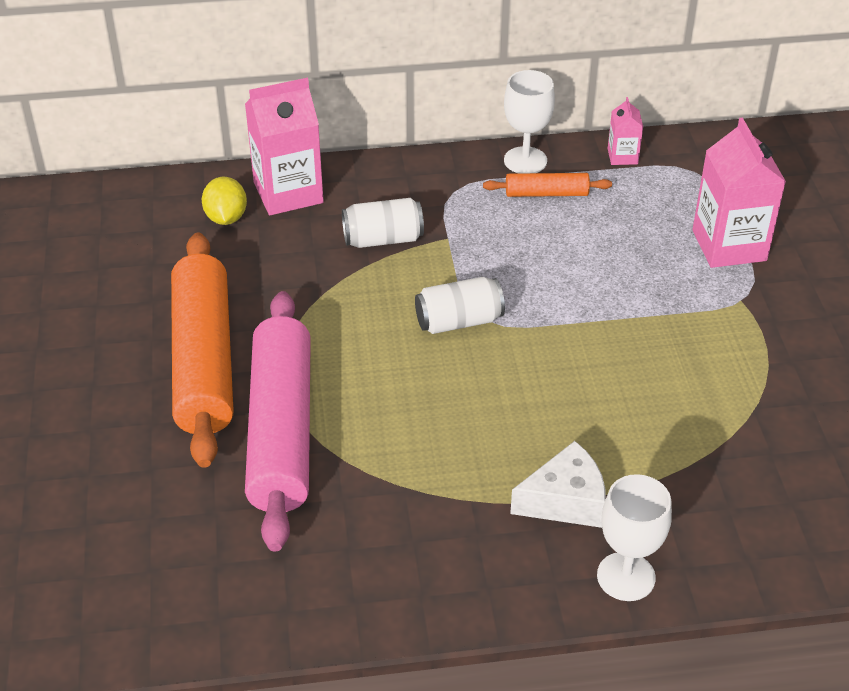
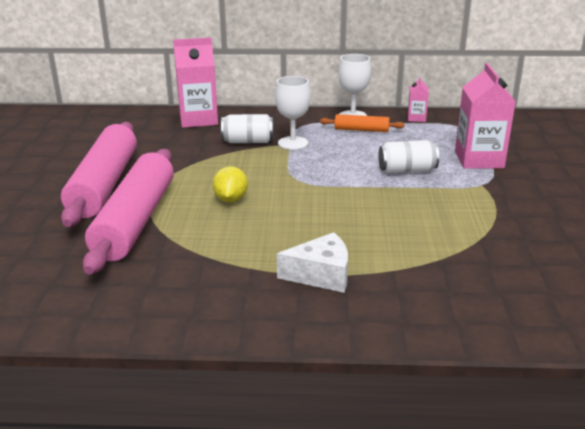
camera: 10 degrees right, 15 degrees down
orange rolling pin [171,232,233,468] -> pink rolling pin [61,122,137,227]
yellow lemon [202,177,247,225] -> yellow lemon moved to [213,166,248,203]
white can [415,277,505,334] -> white can moved to [378,140,439,173]
white goblet [597,474,672,601] -> white goblet moved to [275,76,311,150]

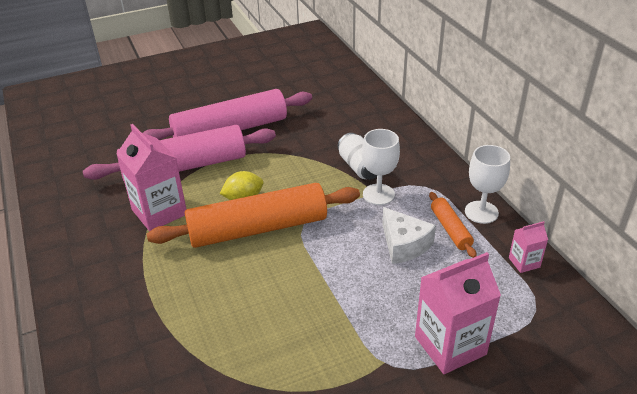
camera: 65 degrees right, 10 degrees up
pink carton [173,37,218,128] -> pink carton moved to [117,124,186,231]
white cheese [277,232,348,293] -> white cheese moved to [382,207,436,264]
white can [378,140,439,173] -> none
none -> orange rolling pin [147,183,360,248]

